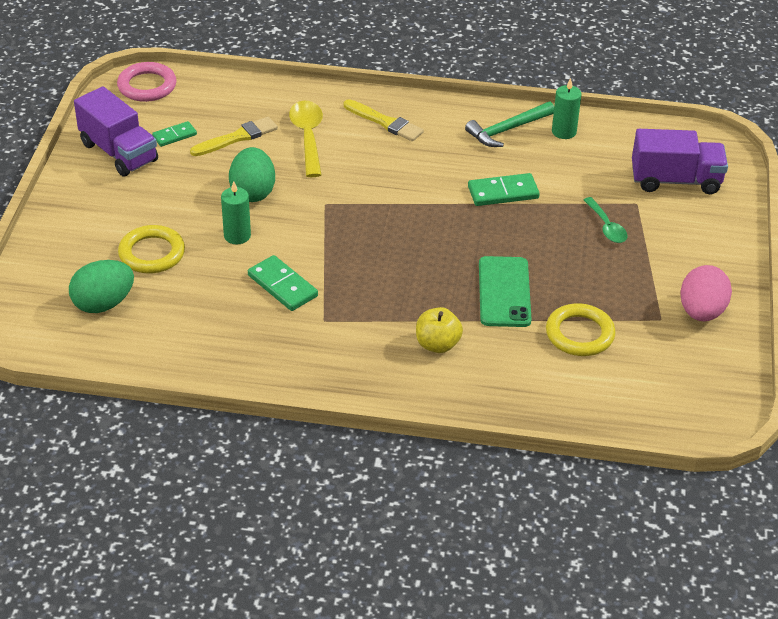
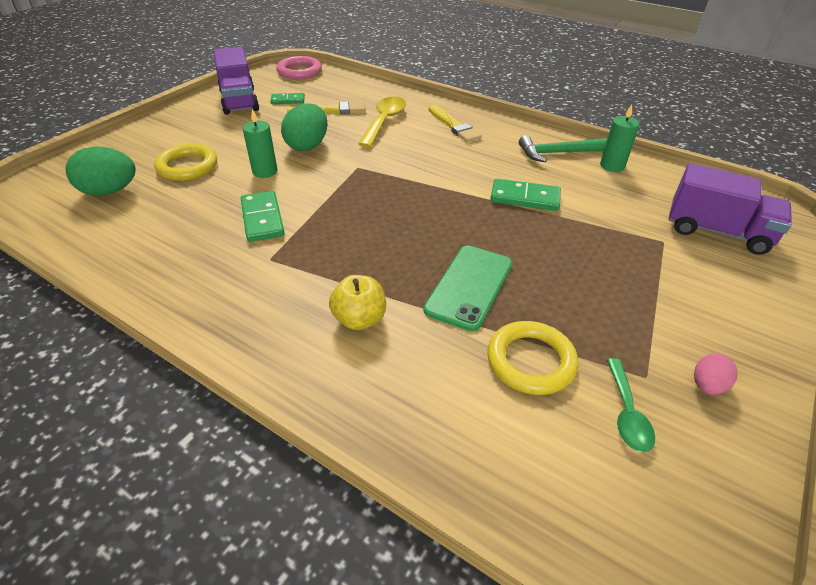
camera: 25 degrees right, 0 degrees up
green spoon [584,197,628,243] -> green spoon moved to [607,358,655,452]
pink egg [680,265,732,321] -> pink egg [694,353,738,395], size x0.54

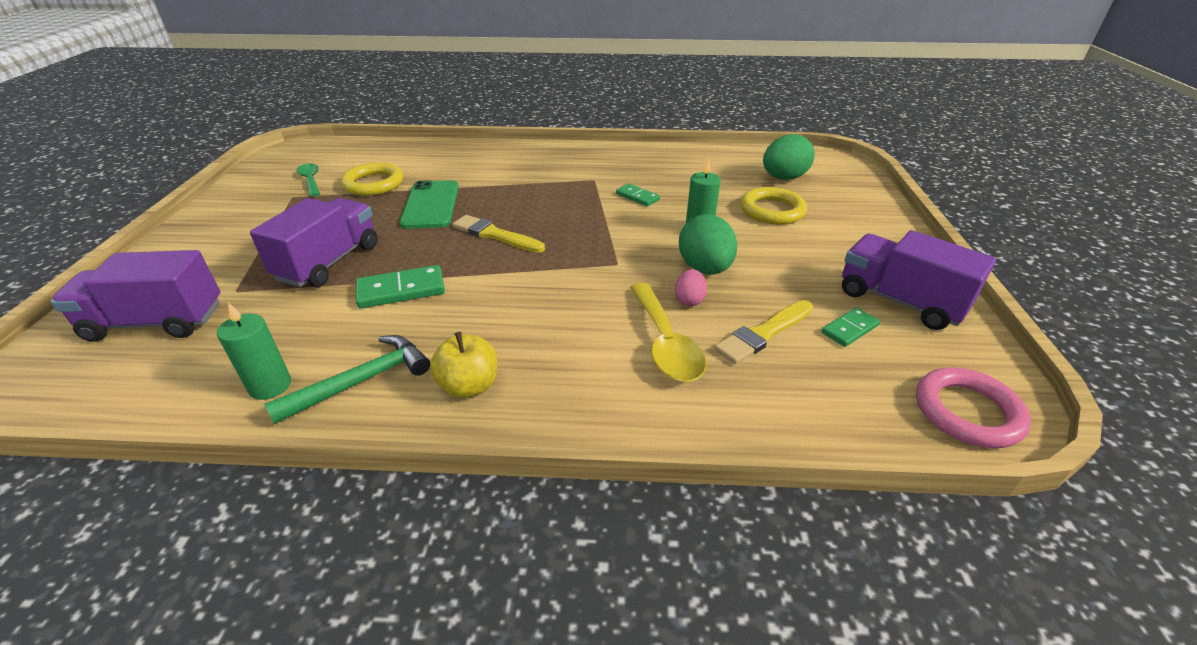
camera: 150 degrees right, 5 degrees down
green domino [241,191,285,242] -> green domino [616,183,660,206], size x0.63
yellow apple [329,275,386,330] -> yellow apple moved to [430,332,497,398]
yellow brush [429,105,482,142] -> yellow brush moved to [452,215,545,253]
pink egg [694,353,738,395] -> pink egg moved to [675,269,707,306]
none -> purple truck [250,198,378,287]

